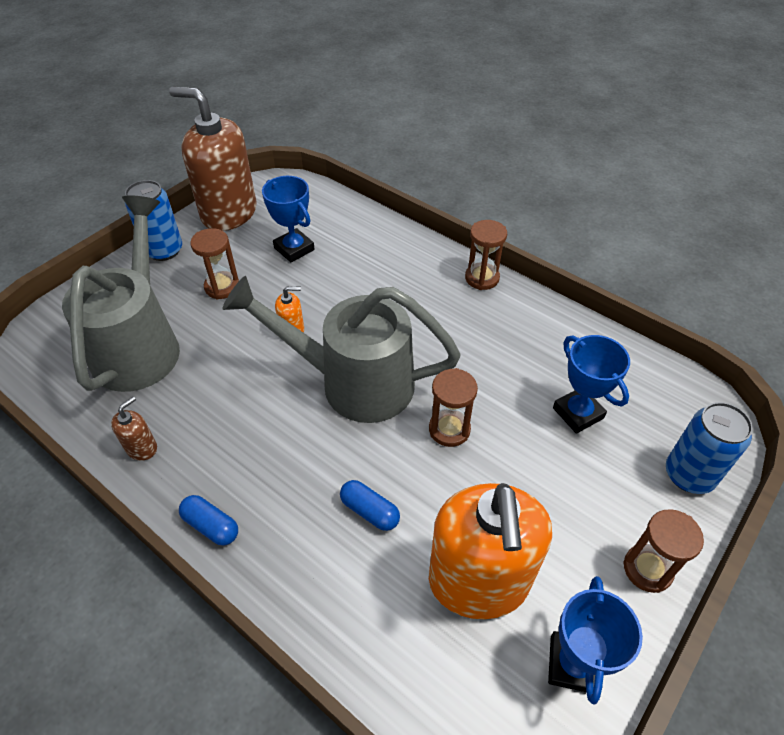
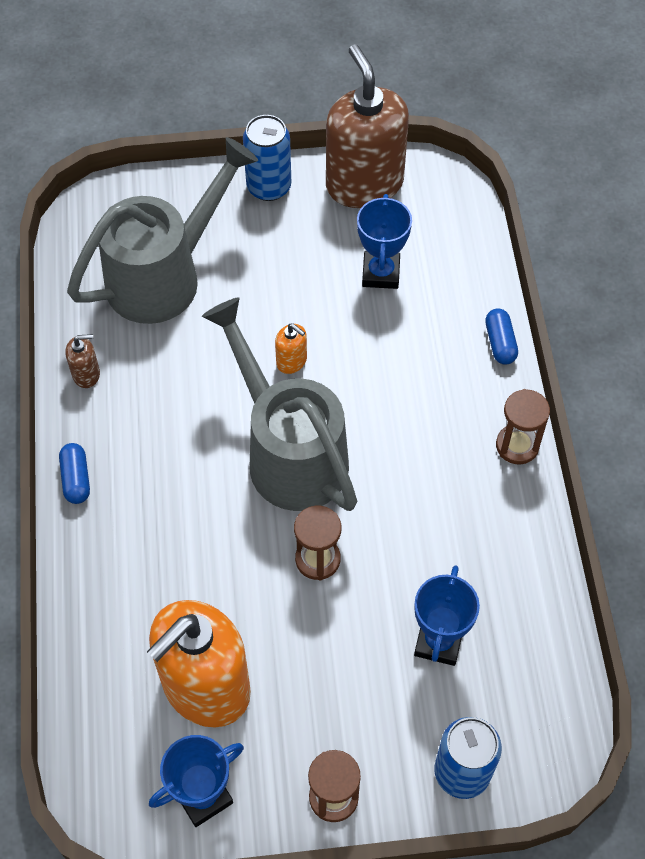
camera: 45 degrees right, 10 degrees up
brown hourglass [190,228,239,299] -> none
blue capsule [340,480,400,531] -> blue capsule moved to [485,308,518,365]

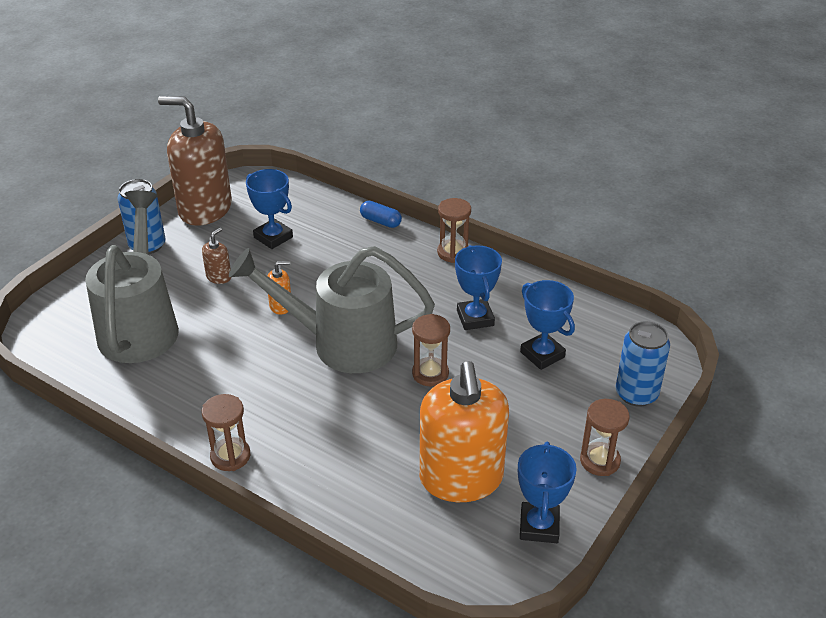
camera: 50 degrees left, 20 degrees down
blue capsule [59,443,90,504] -> brown hourglass [202,394,250,471]
brown soap dispenser [65,334,100,388] -> brown soap dispenser moved to [202,228,231,284]
none -> blue trophy [455,245,502,330]

